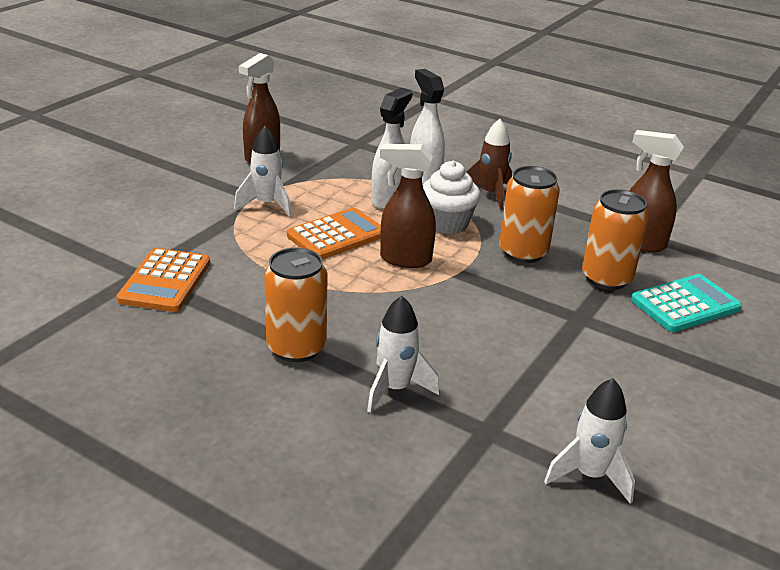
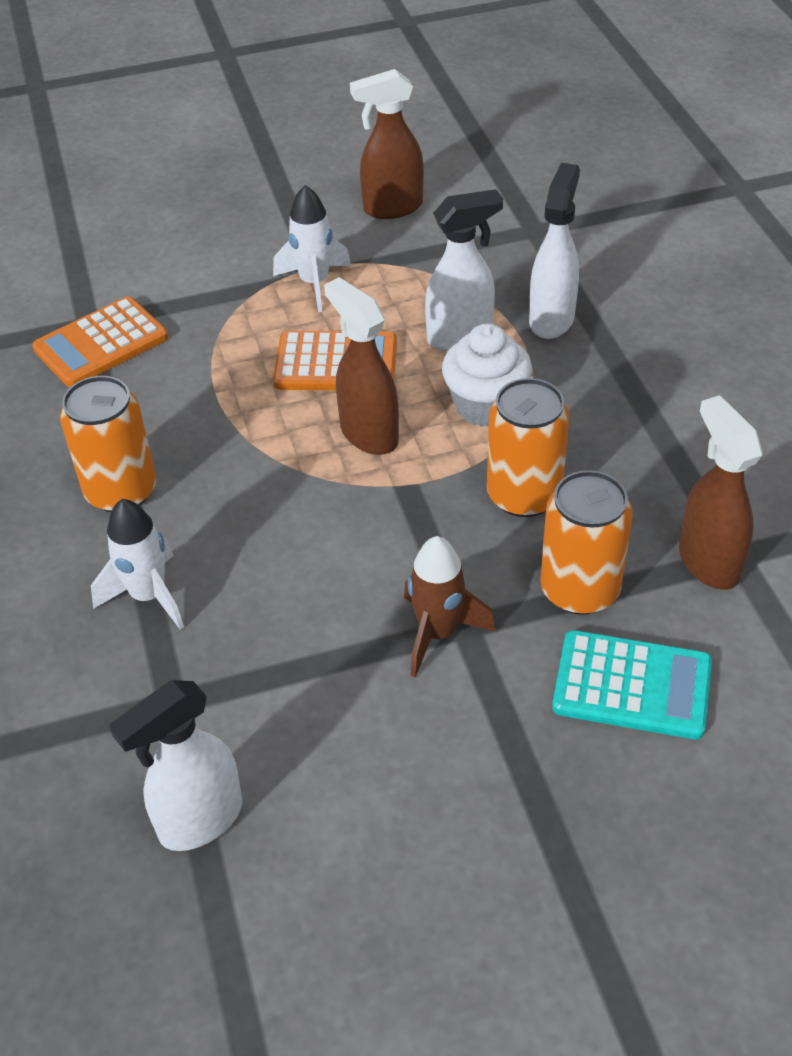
camera: 45 degrees right, 15 degrees up
brown rocket [466,119,512,210] -> brown rocket moved to [404,536,496,678]
white rocket [544,378,635,504] -> white spray bottle [109,680,242,851]

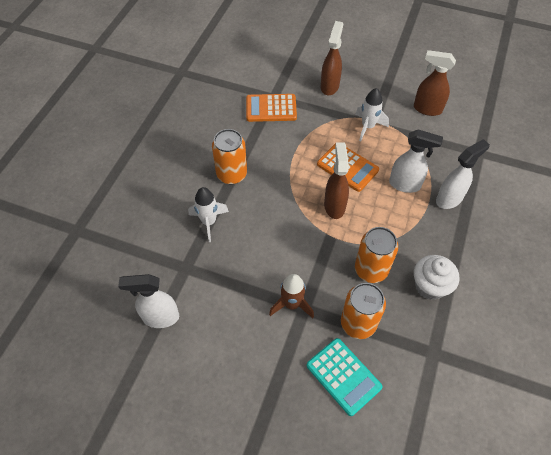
camera: 35 degrees right, 10 degrees up
white cupcake [442,323,532,427] -> white cupcake moved to [414,255,459,300]
brown spray bottle [679,395,763,590] -> brown spray bottle moved to [321,21,343,95]

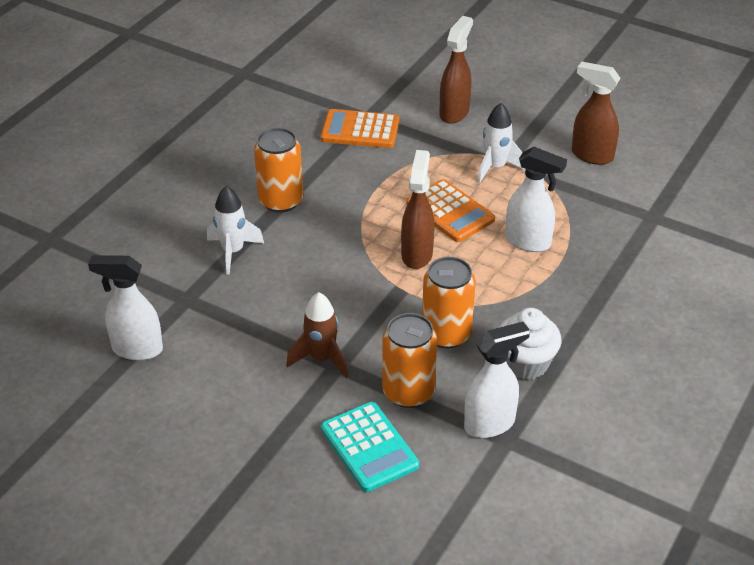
camera: 10 degrees right, 15 degrees down
white spray bottle [436,139,490,209] -> white spray bottle moved to [464,322,530,438]

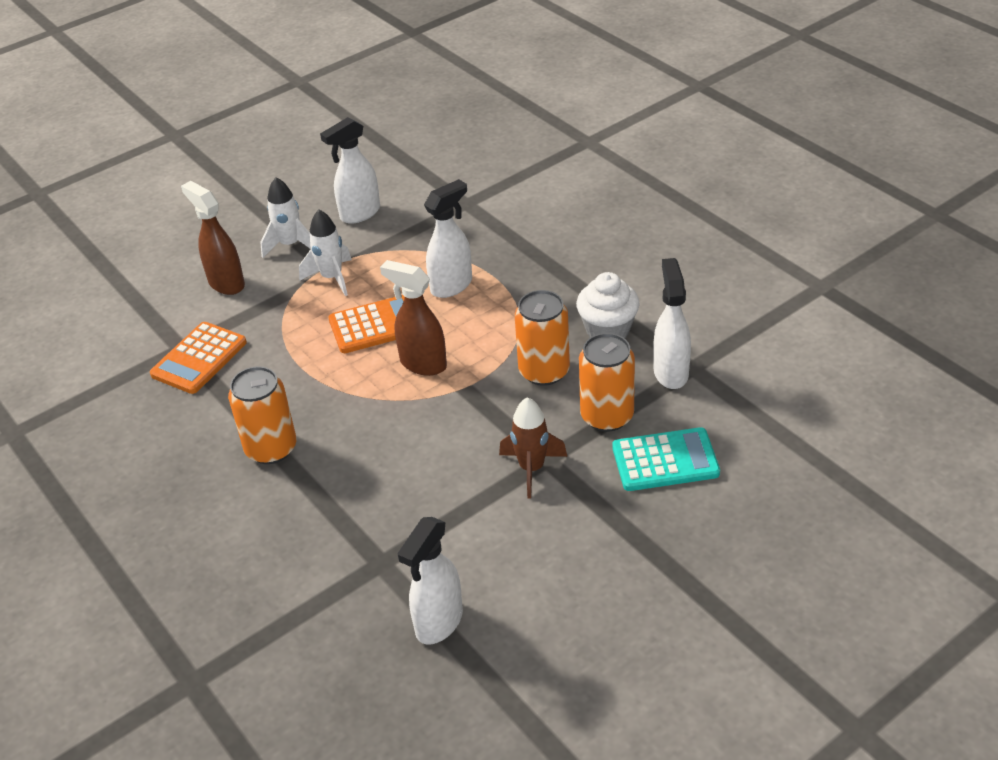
camera: 65 degrees left, 0 degrees up
white rocket [207,186,264,275] -> white rocket moved to [260,177,311,258]
brown spray bottle [572,62,621,165] -> white spray bottle [320,117,380,224]

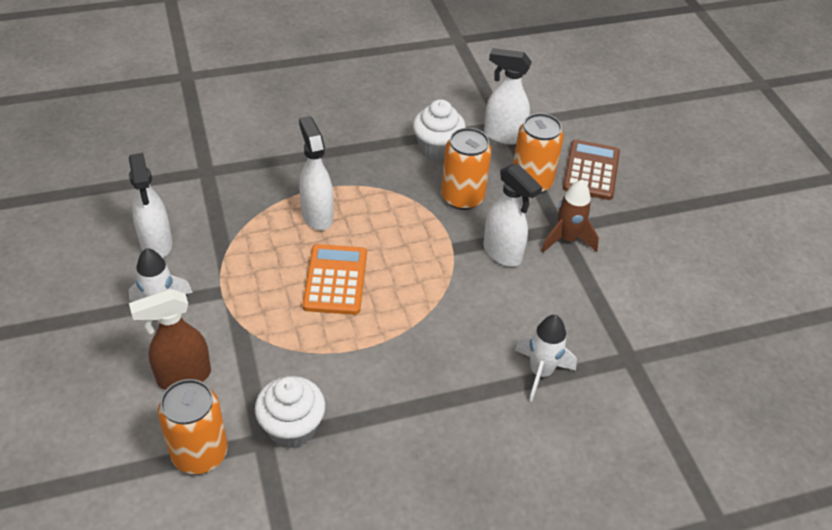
camera: 75 degrees left, 5 degrees up
orange calculator [150,322,247,394] -> white cupcake [255,376,325,448]
orange can [228,366,296,464] -> orange can moved to [158,379,228,474]
white rocket [299,210,352,296] -> white rocket moved to [515,315,577,402]
brown spray bottle [380,260,447,376] -> none
white spray bottle [398,517,463,645] -> white spray bottle moved to [483,163,542,267]
turquoise calculator [612,427,720,491] -> brown calculator [563,140,620,200]

